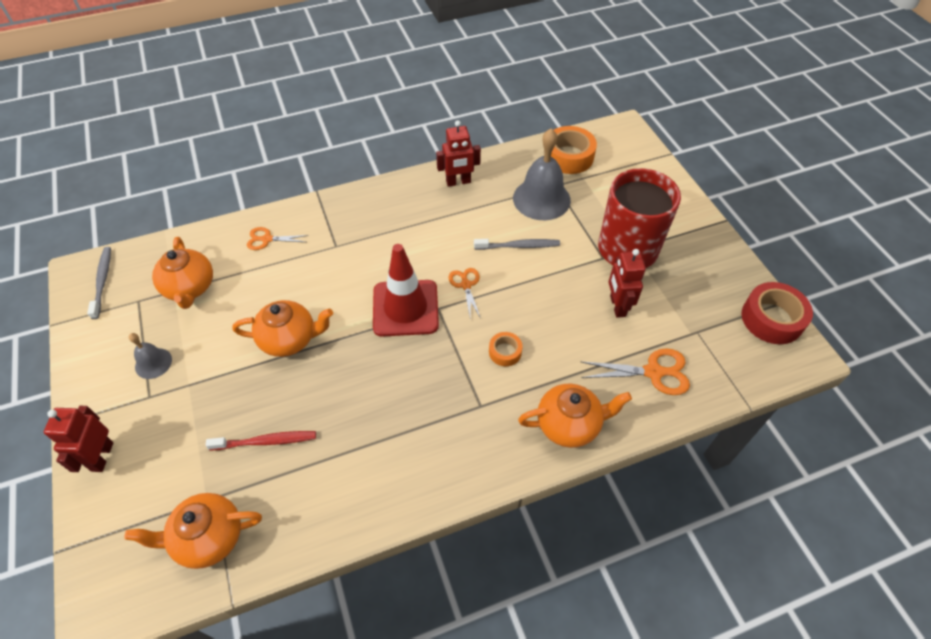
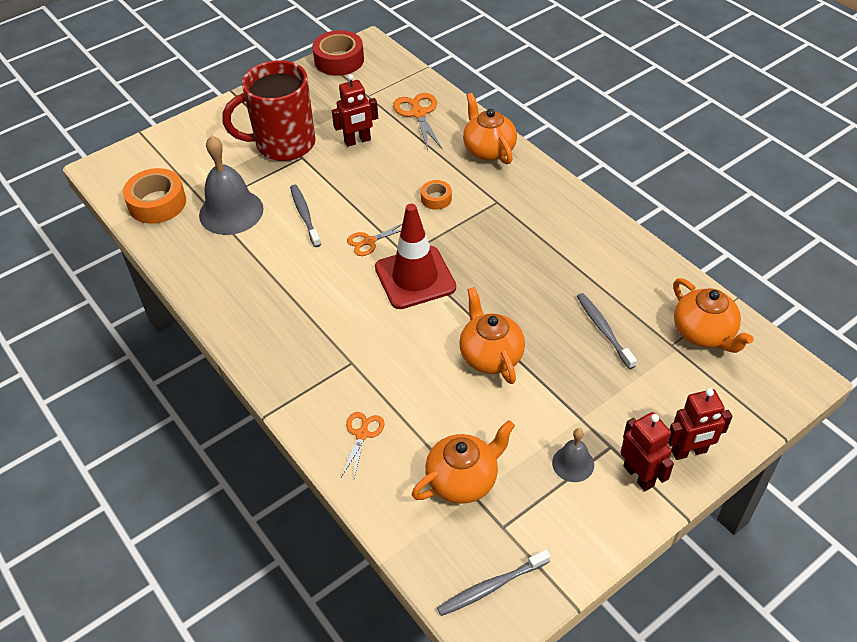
camera: 105 degrees left, 5 degrees down
red toothbrush [206,431,316,451] -> grey toothbrush [577,293,637,369]
orange scissors [247,227,309,250] -> orange scissors turned 150 degrees counterclockwise [341,412,385,478]
red robot [436,120,481,187] -> red robot moved to [620,412,674,491]

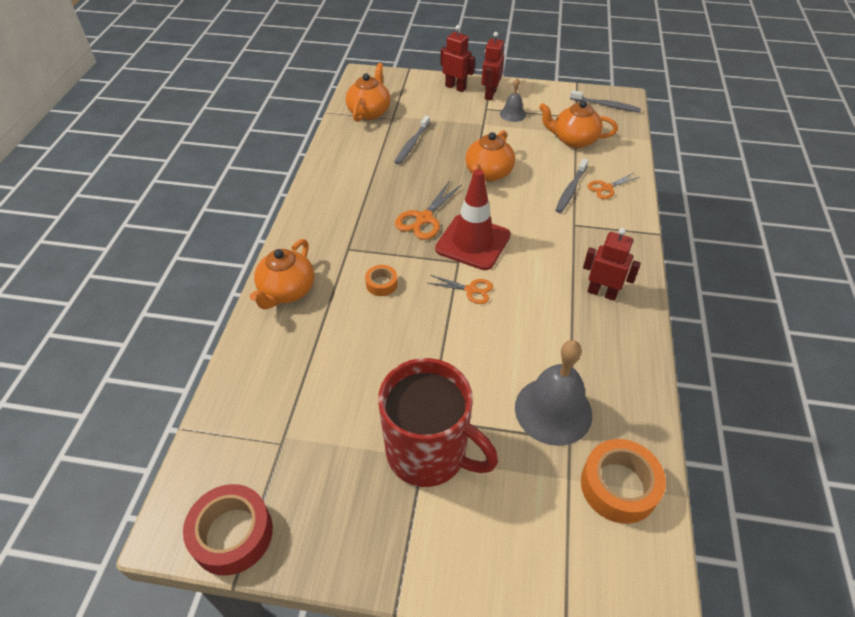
camera: 135 degrees left, 0 degrees up
grey toothbrush [290,184,321,247] -> grey toothbrush moved to [555,159,588,213]
red robot [332,74,378,147] -> red robot moved to [583,228,641,301]
orange scissors [393,93,443,150] -> orange scissors moved to [395,182,462,240]

